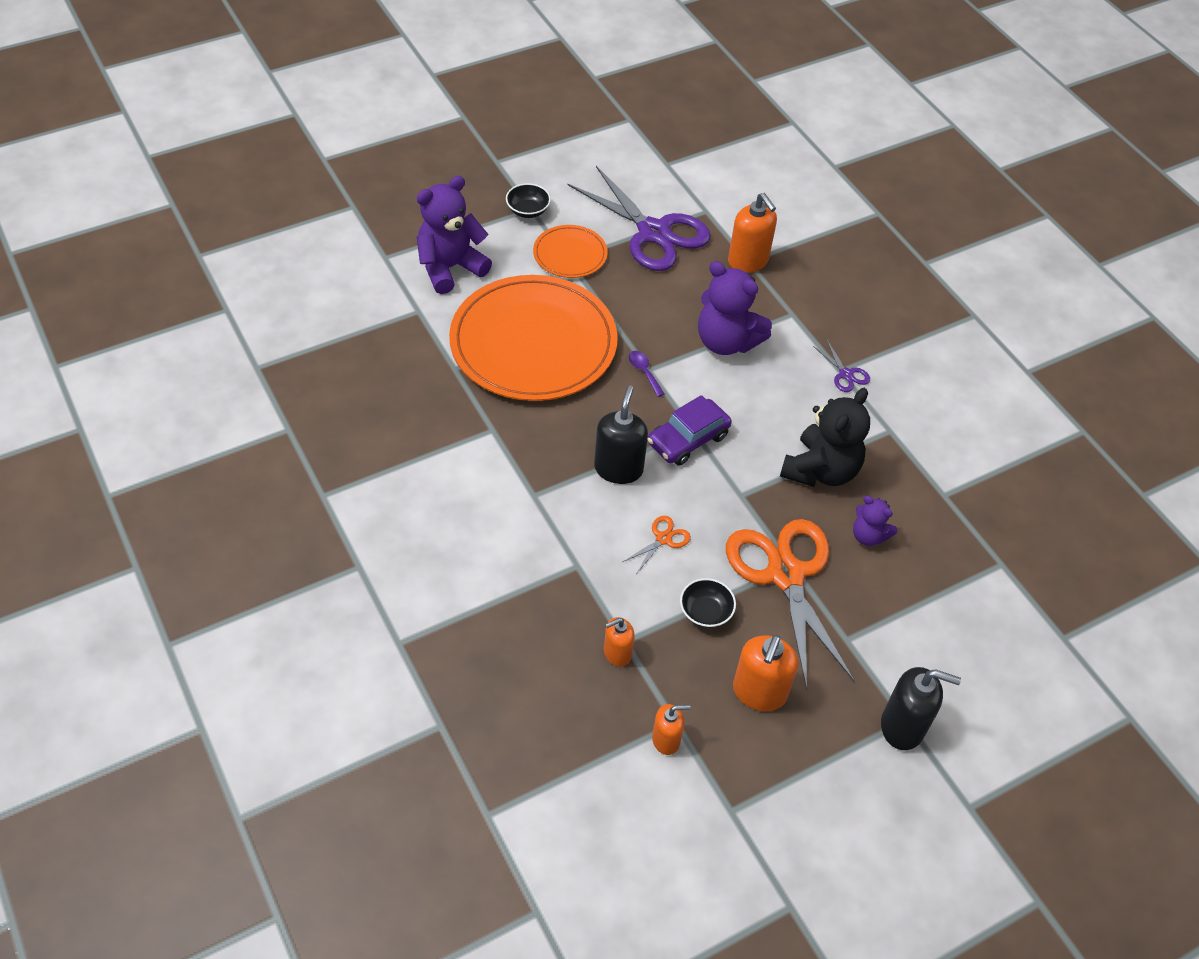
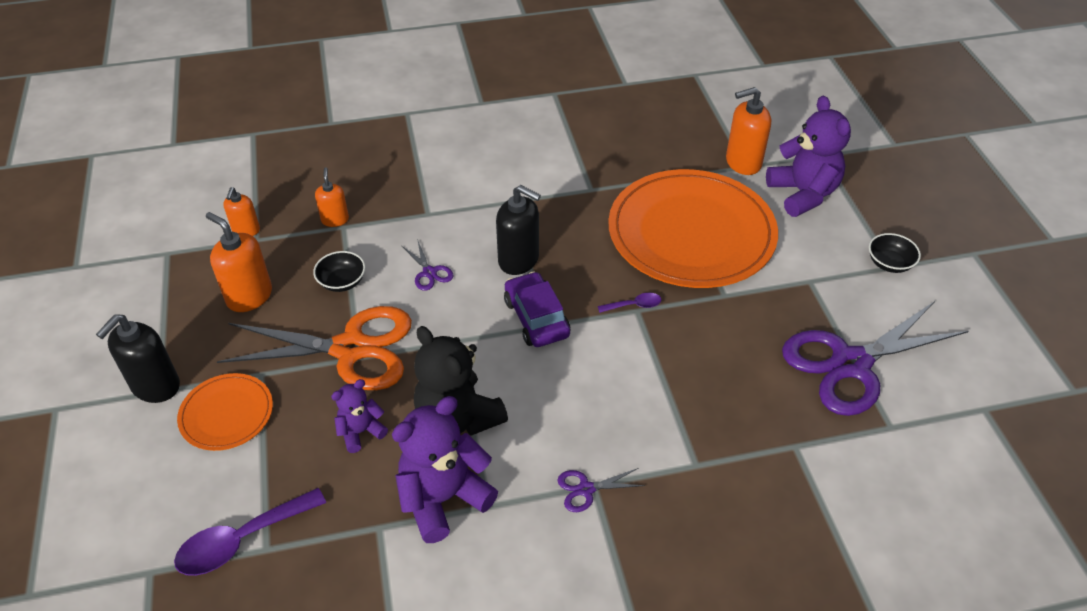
camera: 110 degrees right, 5 degrees down
orange plate [533,225,608,278] -> orange plate moved to [177,373,273,451]
orange scissors [623,516,691,574] -> purple scissors [402,239,454,291]
purple teddy bear [698,261,772,355] -> purple teddy bear moved to [392,396,498,543]
orange soap dispenser [728,193,777,273] -> orange soap dispenser moved to [726,87,771,175]
none -> purple spoon [174,488,326,576]

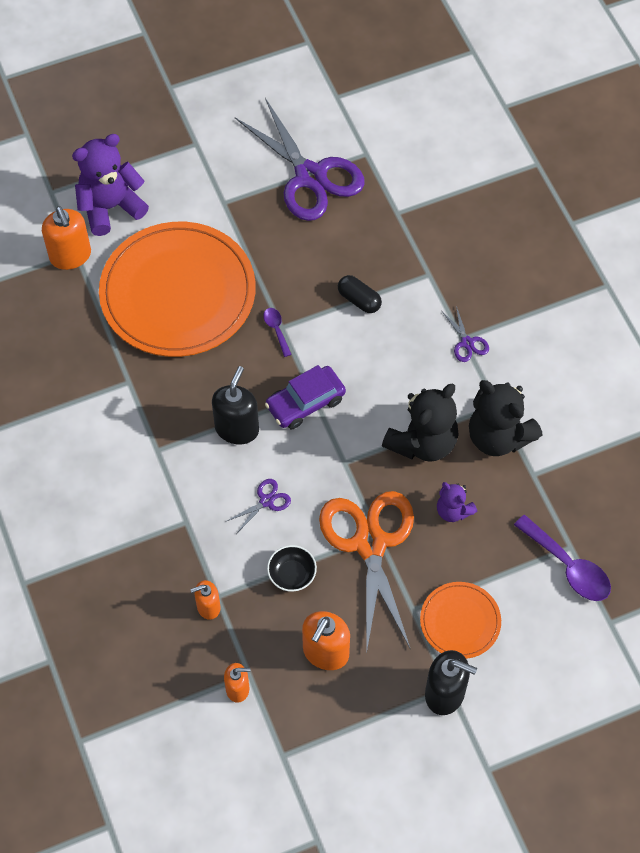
camera: 100 degrees left, 15 degrees up
purple teddy bear [392,396,498,543] -> black teddy bear [469,380,543,456]
black bowl [869,233,921,273] -> none
none -> black capsule [338,275,382,313]

